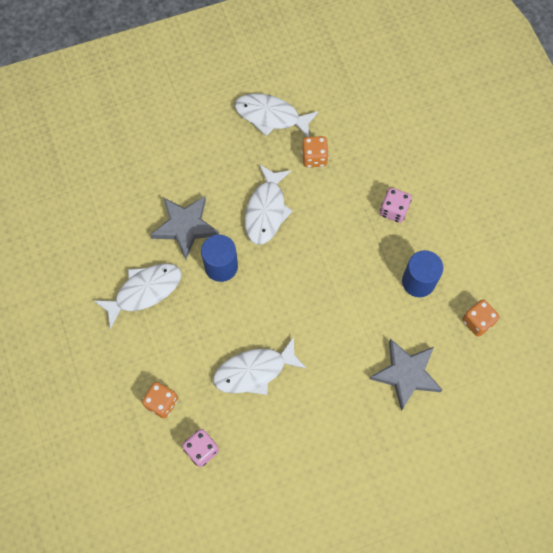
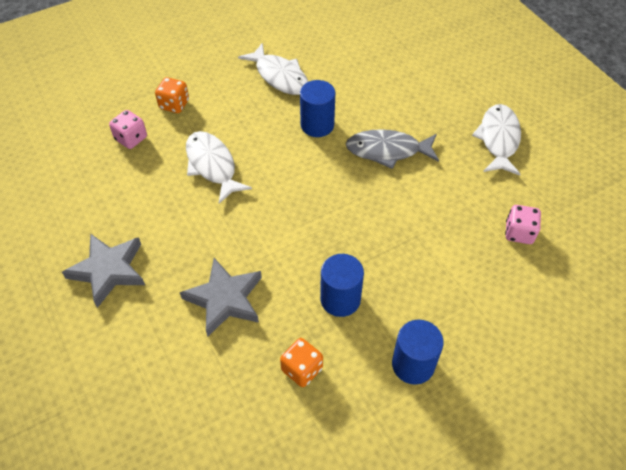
camera: 80 degrees right, 15 degrees down
grey star [150,196,219,259] -> grey star moved to [62,234,145,308]
white fish [245,164,293,245] -> grey fish [346,129,439,169]
orange dice [302,136,329,167] -> none
pink dice [380,188,412,223] -> pink dice moved to [505,205,541,244]
none -> blue cylinder [392,320,444,385]

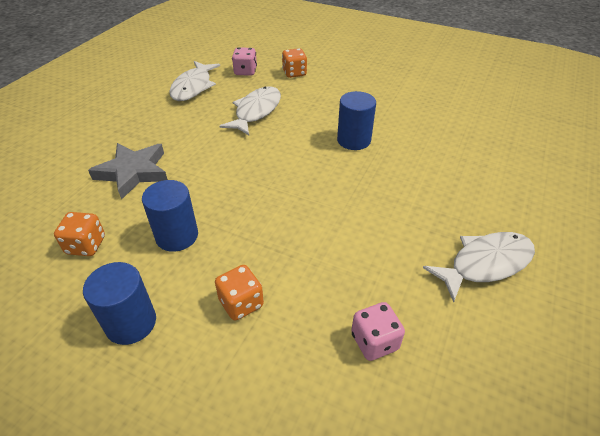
camera: 55 degrees right, 10 degrees down
grey star [62,234,145,308] -> none
white fish [238,43,308,95] -> white fish moved to [169,61,220,101]
grey fish [346,129,439,169] -> none
none -> orange dice [215,265,264,321]

